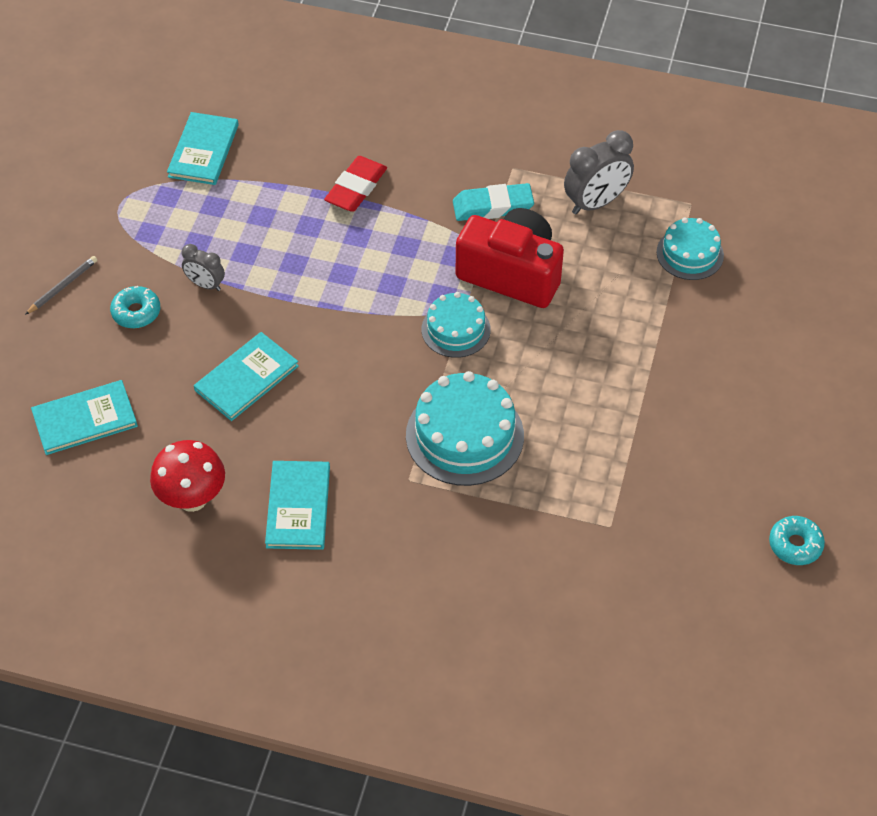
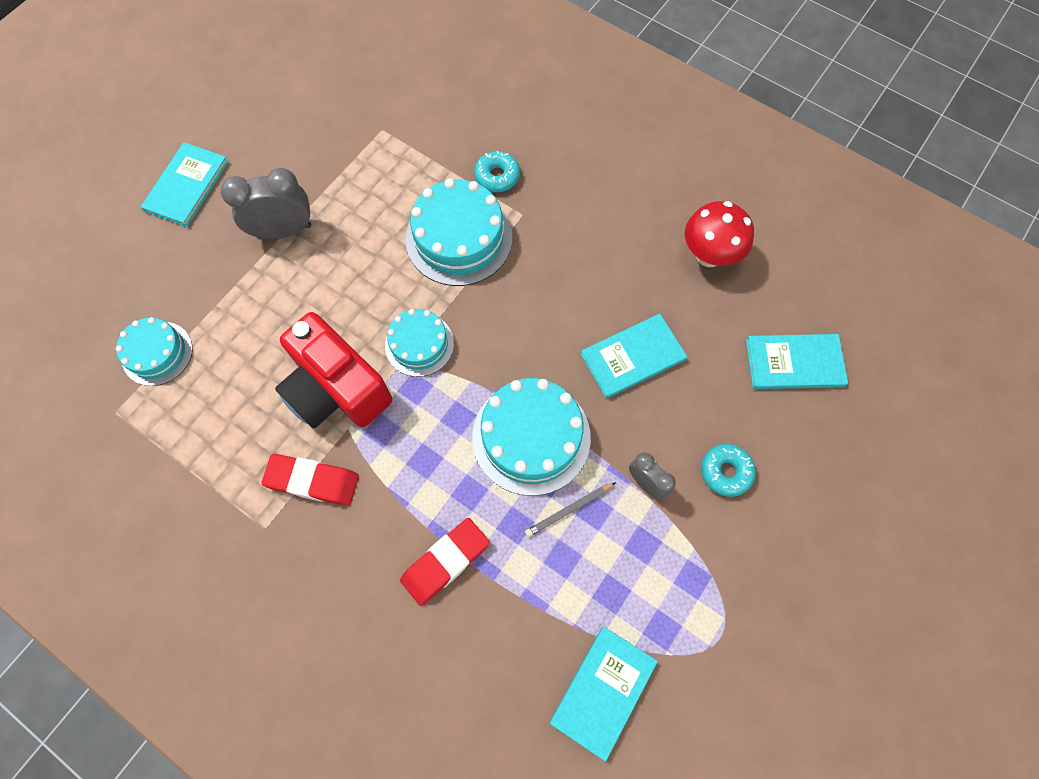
camera: 160 degrees left, 15 degrees up
grey pencil [25,256,97,315] -> grey pencil moved to [525,482,616,537]
turquoise book [265,461,330,550] -> turquoise book moved to [141,142,229,227]
turquoise eraser [453,183,534,221] -> red eraser [261,454,359,506]
grey clock [564,130,634,215] -> grey clock moved to [221,168,312,239]
turquoise donut [769,516,825,565] -> turquoise donut moved to [474,151,520,192]
none -> turquoise cake [472,378,591,496]

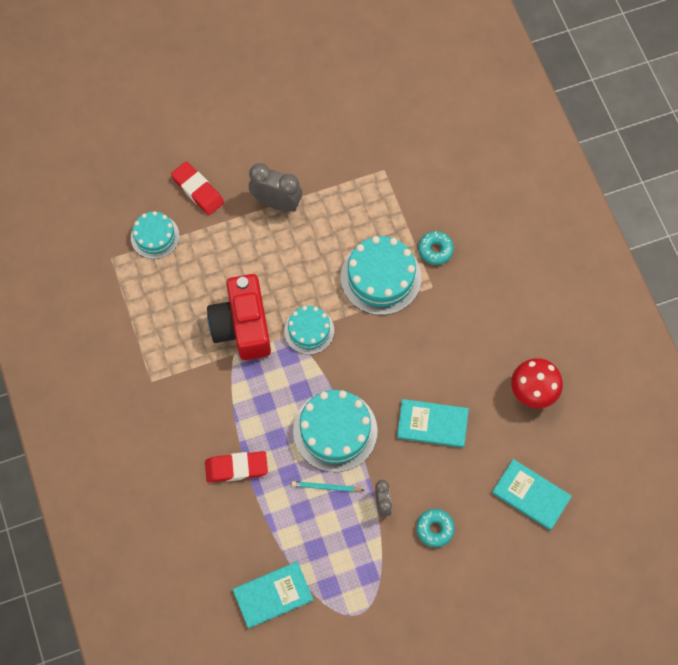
camera: 35 degrees right, 0 degrees up
turquoise book [141,142,229,227] -> none
red eraser [261,454,359,506] -> red eraser moved to [171,162,224,215]
grey pencil [525,482,616,537] -> turquoise pencil [291,481,364,492]

